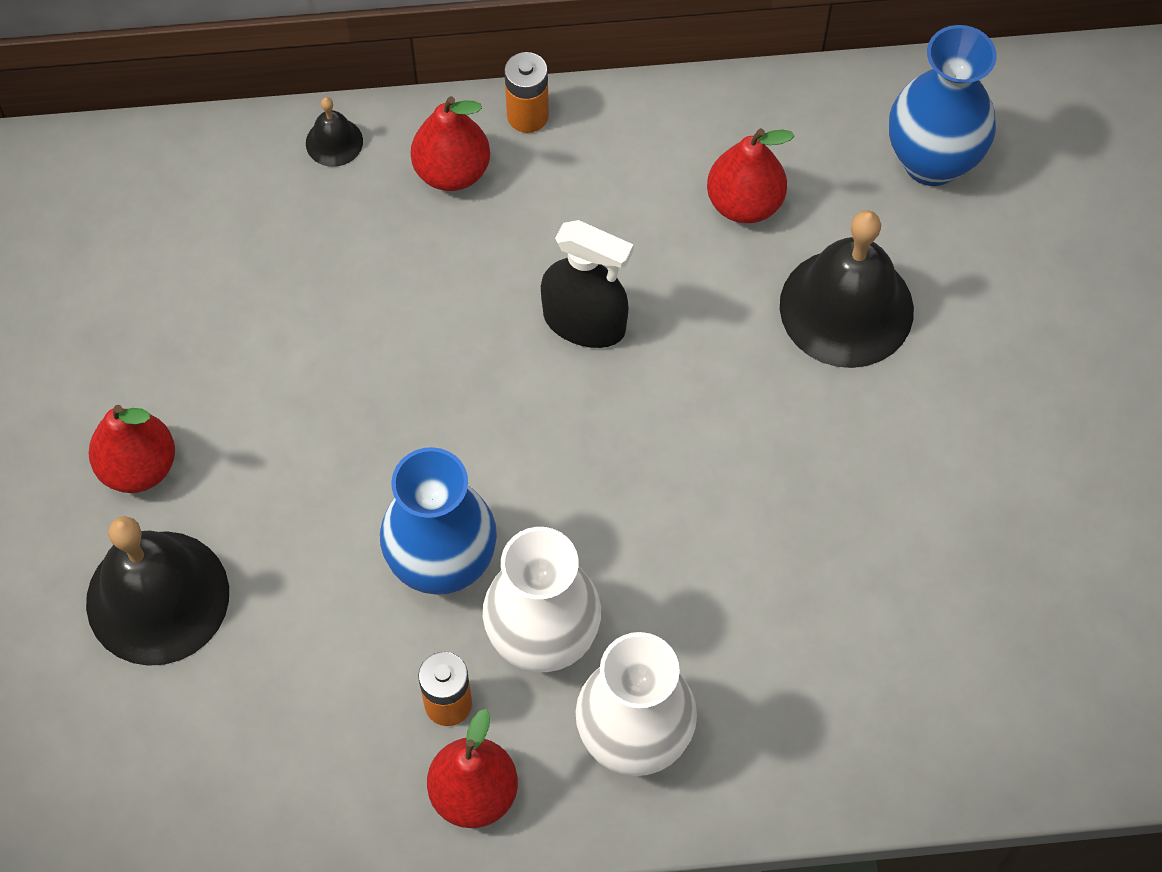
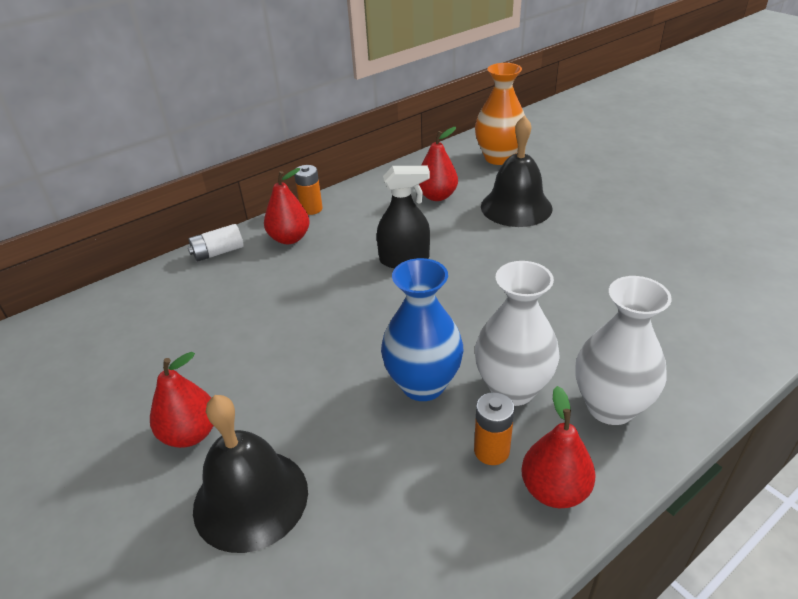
camera: 30 degrees left, 25 degrees down
black bell [306,97,363,167] -> white battery [188,224,244,261]
blue vase [889,25,997,186] -> orange vase [475,63,526,165]

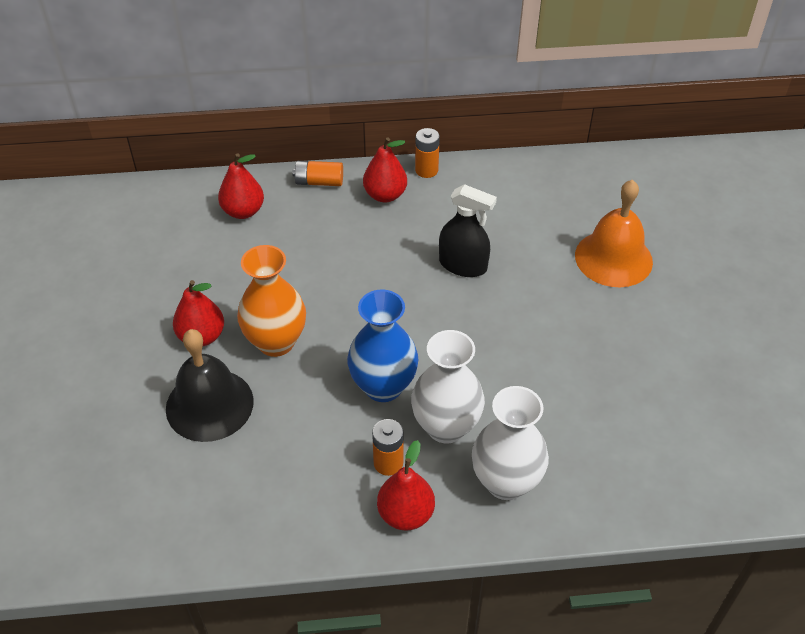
camera: 30 degrees right, 10 degrees up
white battery [188,224,244,261] -> orange battery [292,161,343,186]
red pear [419,127,458,201] -> red pear moved to [218,153,264,219]
orange vase [475,63,526,165] -> orange vase moved to [237,245,306,357]
black bell [481,115,552,227] -> orange bell [575,179,653,287]

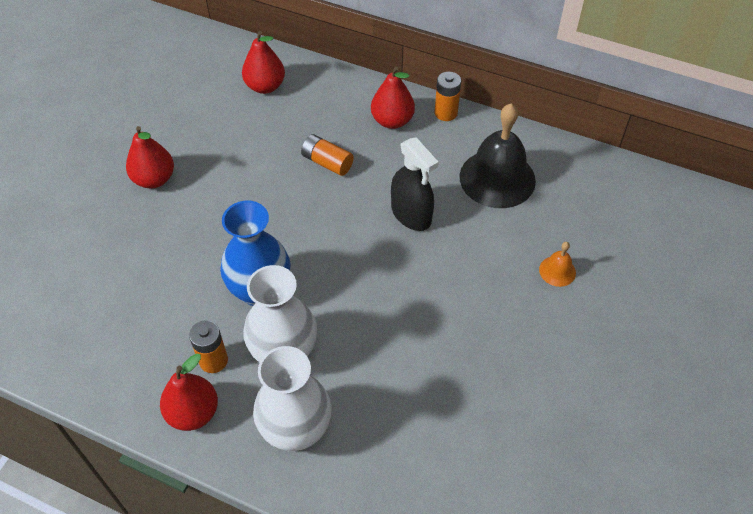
camera: 30 degrees right, 5 degrees up
black bell [166,329,254,442] -> black bell moved to [460,103,536,208]
orange vase [237,245,306,357] -> none
orange battery [292,161,343,186] -> orange battery moved to [301,134,354,176]
orange bell [575,179,653,287] -> orange bell [539,242,576,287], size x0.44

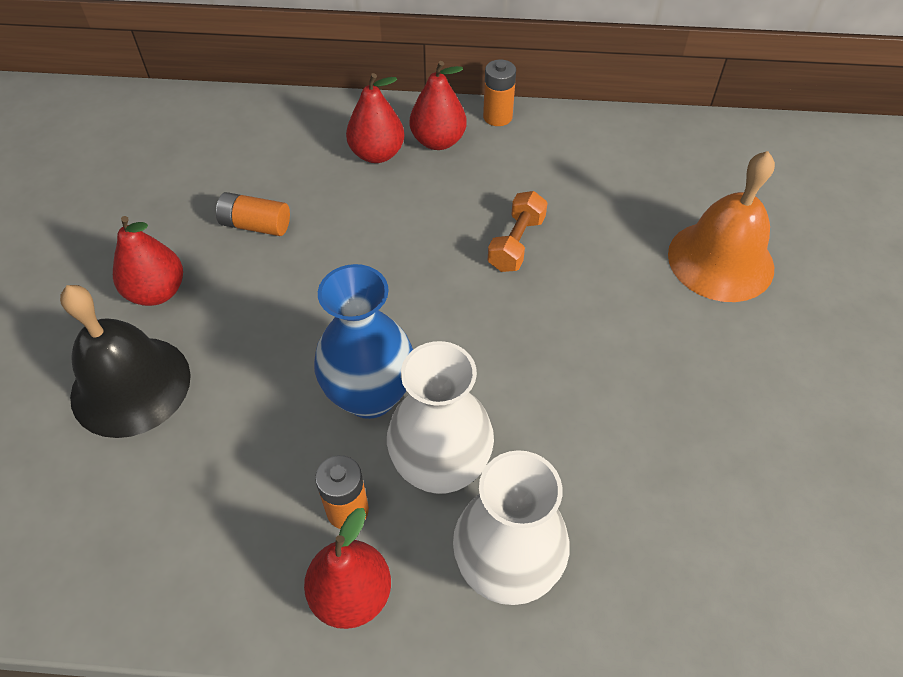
camera: 20 degrees left, 0 degrees up
red pear [242,31,285,94] -> red pear moved to [346,73,405,163]
orange battery [301,134,354,176] -> orange battery moved to [216,192,290,236]
black spray bottle [391,137,439,231] -> orange dumbbell [488,191,548,272]
black bell [460,103,536,208] -> black bell moved to [60,285,191,438]
orange bell [539,242,576,287] -> orange bell [668,151,775,302], size x2.25

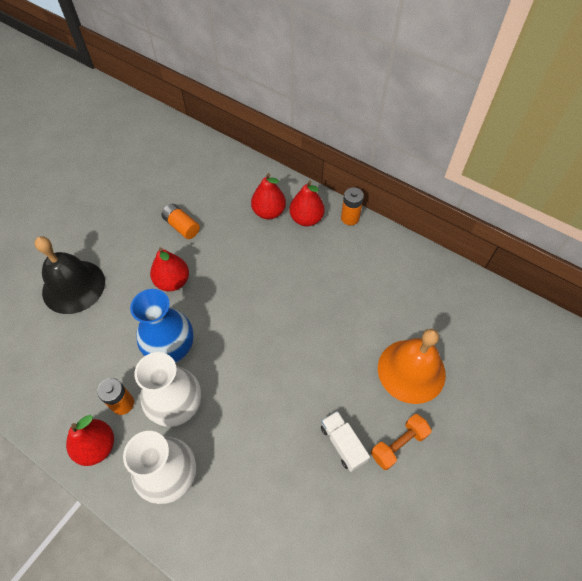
camera: 30 degrees right, 5 degrees up
red pear [113,216,183,306] -> red pear moved to [150,247,189,291]
orange dumbbell [488,191,548,272] -> orange dumbbell moved to [371,414,432,470]
none -> white truck [321,411,370,472]

